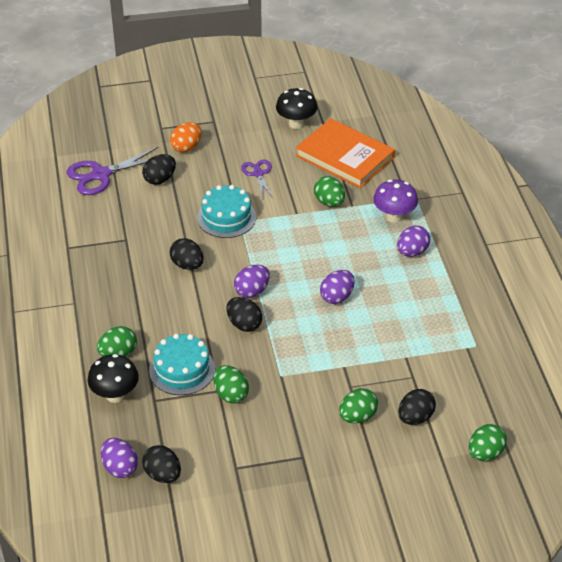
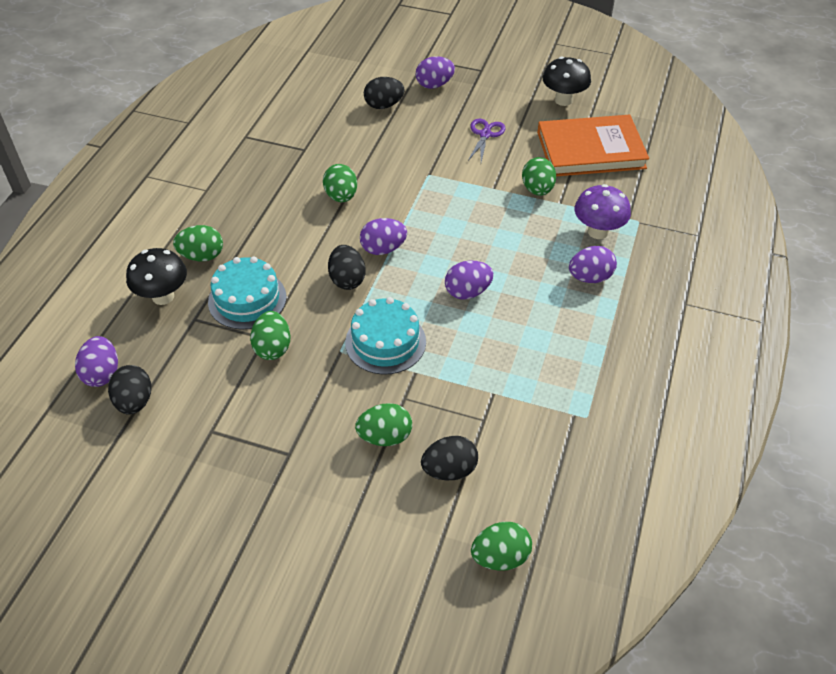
camera: 30 degrees right, 5 degrees up
purple scissors [67,147,158,195] -> none
orange egg [170,122,202,153] -> purple egg [416,56,455,89]
black egg [170,238,204,270] -> green egg [323,164,357,202]
turquoise cake [197,185,256,238] -> turquoise cake moved to [345,297,426,375]
orange book [296,118,395,188] -> orange book turned 75 degrees counterclockwise [537,115,649,176]

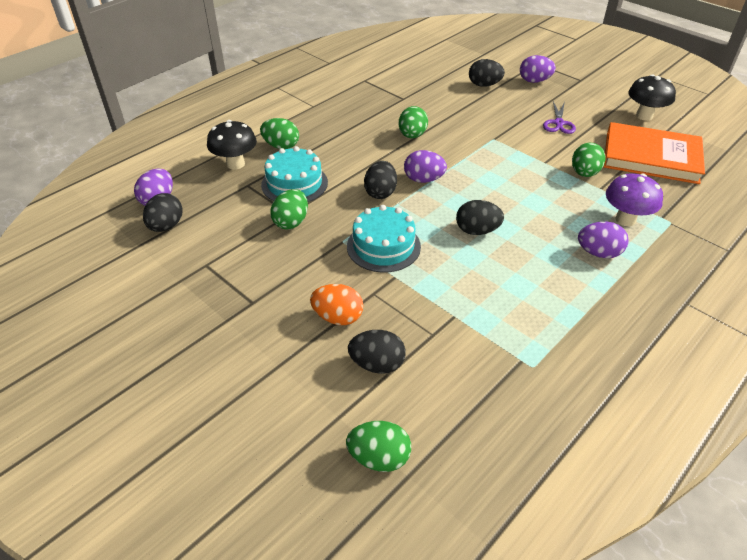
camera: 25 degrees right, 5 degrees down
green egg [355,403,412,446] -> orange egg [310,284,363,325]
purple egg [445,261,494,300] -> black egg [456,200,504,235]
purple scissors [468,119,506,162] -> purple scissors turned 150 degrees clockwise [543,101,576,134]

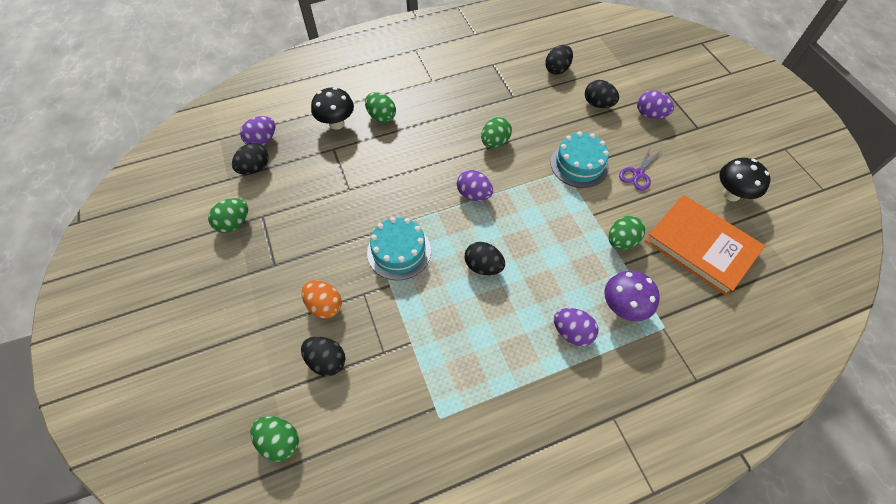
camera: 25 degrees right, 15 degrees up
turquoise cake [261,146,328,202] -> turquoise cake moved to [551,132,609,188]
green egg [270,189,308,229] -> green egg moved to [208,198,248,233]
black egg [364,161,397,199] -> black egg moved to [545,45,573,75]

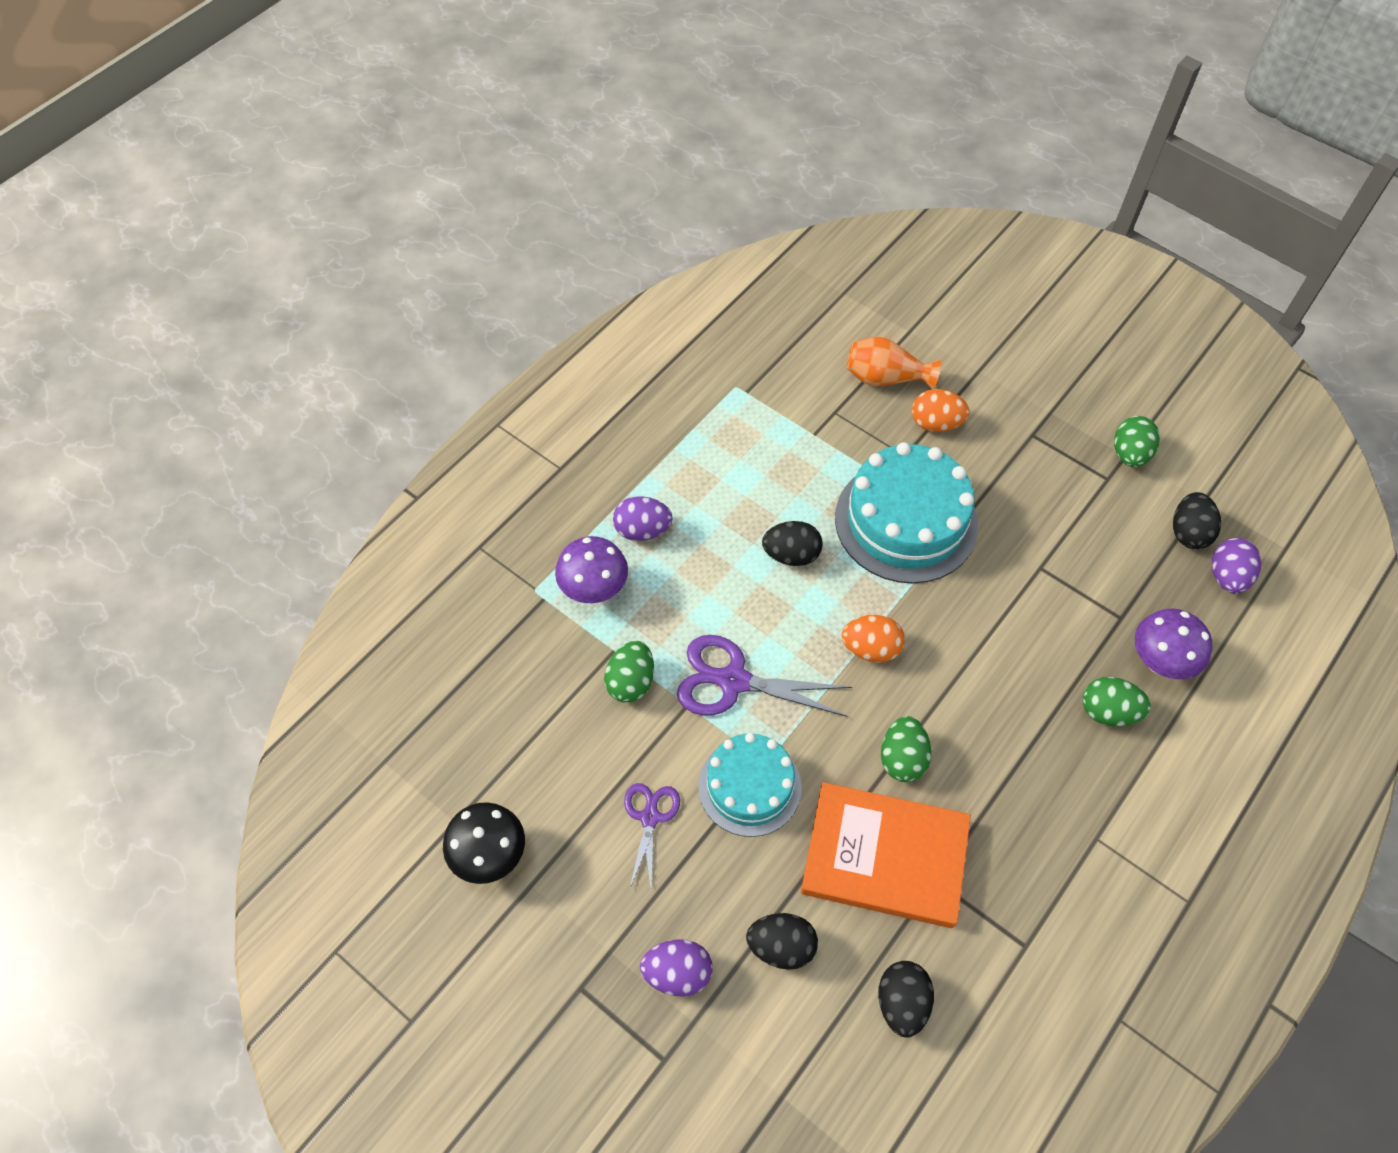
camera: 150 degrees right, 0 degrees up
green egg [250,416,299,462] -> none
black egg [301,336,345,376] -> orange vase [847,336,941,389]
black mushroom [311,87,354,130] -> purple mushroom [1135,609,1212,679]
turquoise cake [367,217,431,280] -> turquoise cake [835,442,978,584], size x1.55
purple egg [457,170,493,201] -> orange egg [842,615,905,663]
orange book [645,195,765,296] -> orange book moved to [801,782,971,928]
none -> purple scissors [677,635,852,717]

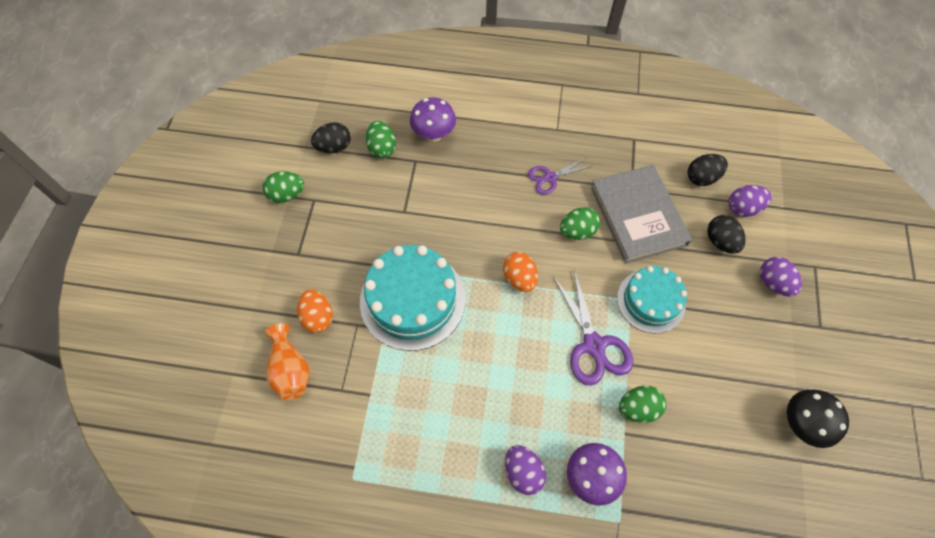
camera: 120 degrees left, 5 degrees up
purple scissors [624,783,680,888] -> purple scissors moved to [528,158,592,195]
black egg [762,521,823,566] -> none
orange book [801,782,971,928] -> grey book [591,165,692,264]
green egg [1083,677,1151,726] -> green egg moved to [366,121,396,158]
purple egg [1212,538,1261,594] -> purple egg moved to [729,185,772,217]

